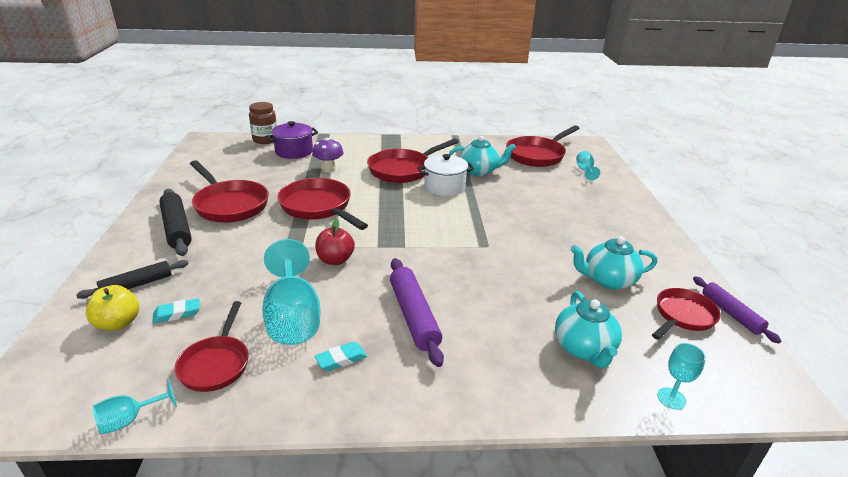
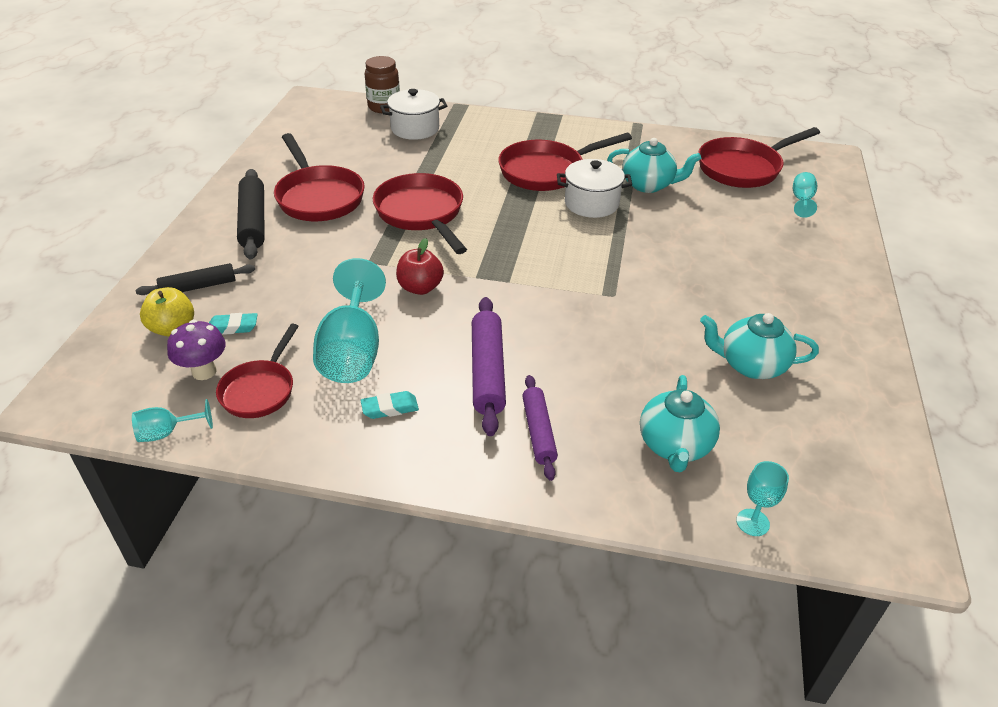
camera: 15 degrees right, 10 degrees up
purple pot [266,121,318,159] -> white pot [380,89,447,140]
purple mushroom [312,138,344,173] -> purple mushroom moved to [167,320,226,380]
red pan [652,288,721,340] -> none
purple rolling pin [693,276,781,344] -> purple rolling pin moved to [522,375,558,481]

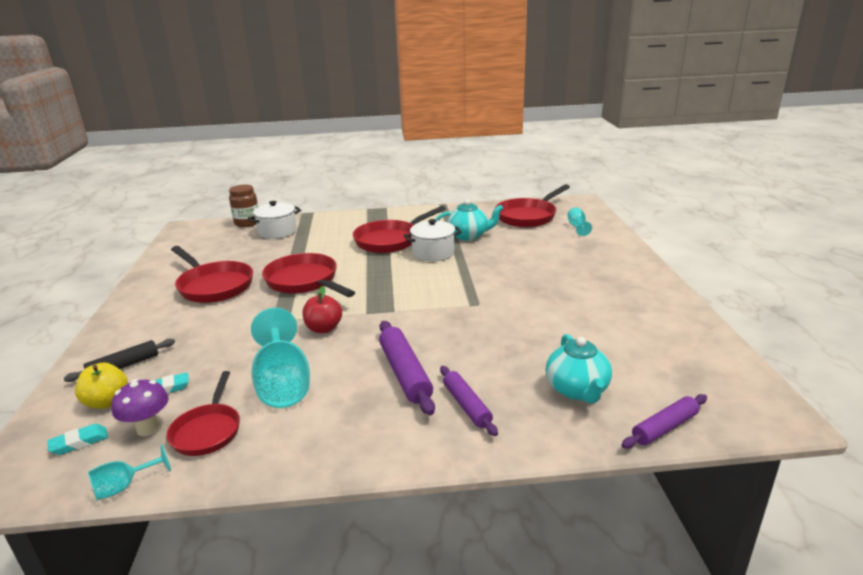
camera: 15 degrees left, 15 degrees down
black rolling pin [237,169,265,259] -> none
turquoise eraser [360,391,419,419] -> turquoise eraser moved to [47,424,108,455]
turquoise teapot [700,313,819,379] -> none
turquoise goblet [736,461,789,536] -> purple rolling pin [621,394,707,448]

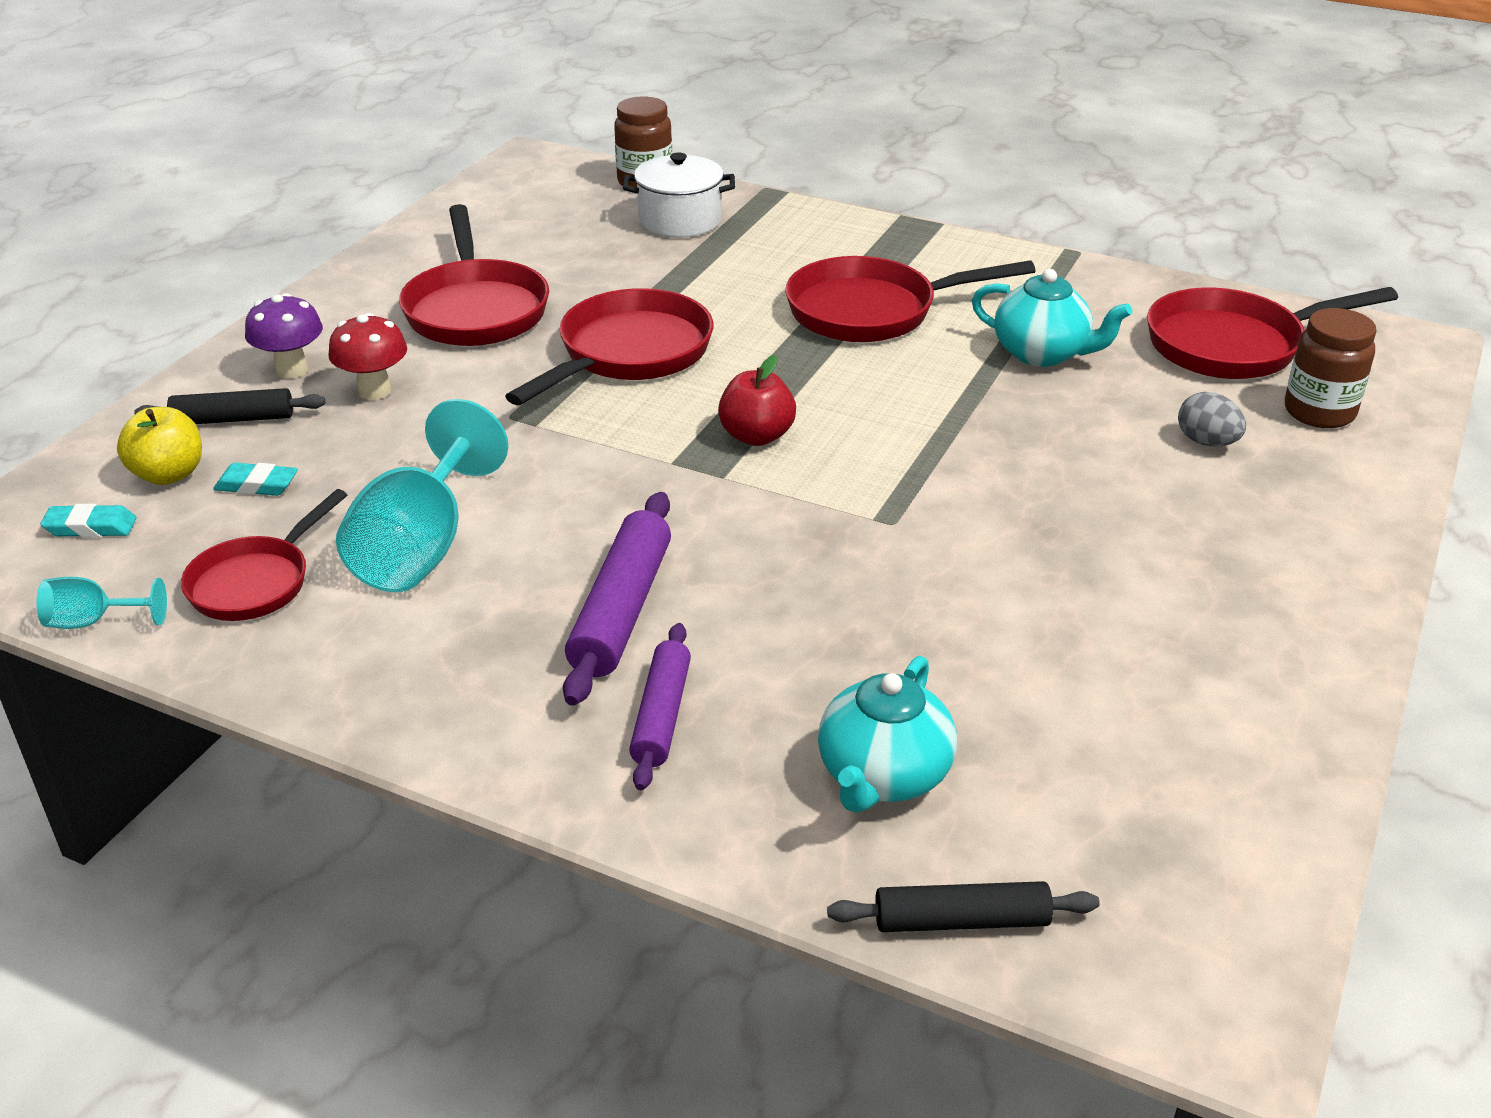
camera: 30 degrees right, 10 degrees up
purple mushroom [112,379,169,436] -> purple mushroom moved to [245,293,323,379]
red pan [262,253,355,297] -> red pan turned 45 degrees clockwise [505,288,713,405]
red apple [302,286,342,333] -> red apple moved to [718,355,796,446]
white pot [404,219,462,261] -> none
turquoise goblet [567,208,592,236] -> brown jar [1285,308,1376,428]
purple rolling pin [621,394,707,448] -> black rolling pin [827,881,1100,932]
none -> red mushroom [328,313,407,400]
none -> grey egg [1178,392,1246,446]

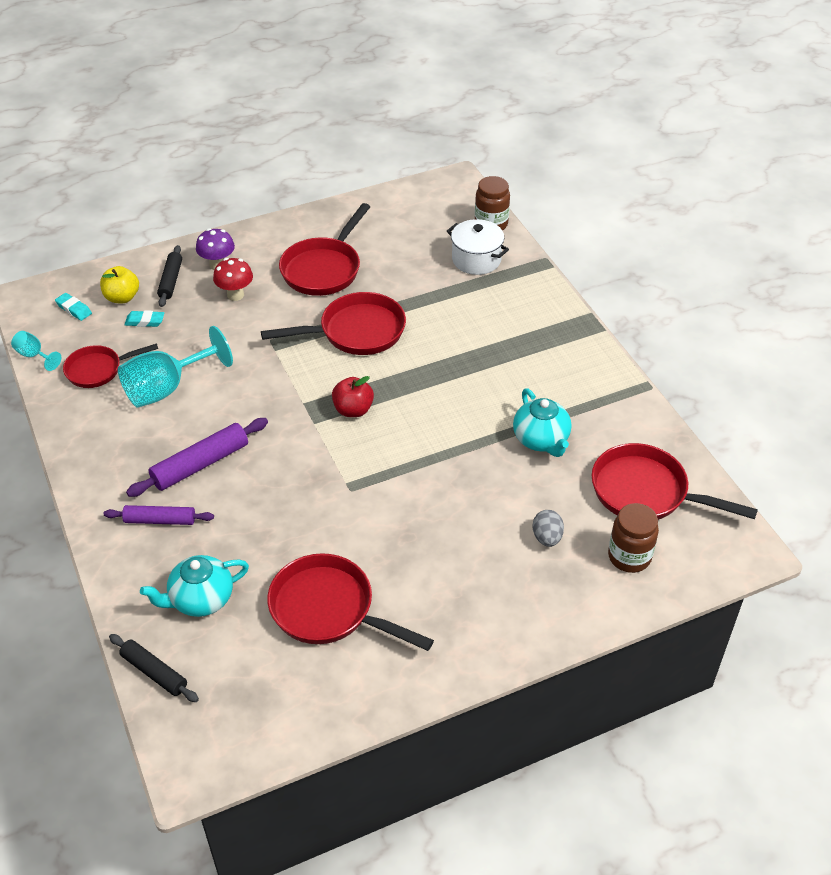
camera: 40 degrees right, 10 degrees up
black rolling pin [134,388,325,424] -> black rolling pin turned 60 degrees clockwise [157,245,182,307]
turquoise eraser [213,463,298,496] -> turquoise eraser turned 45 degrees counterclockwise [125,310,164,327]
purple rolling pin [629,623,691,790] -> purple rolling pin turned 45 degrees clockwise [104,505,214,525]
red pan [785,256,1035,342] -> red pan moved to [267,553,434,651]

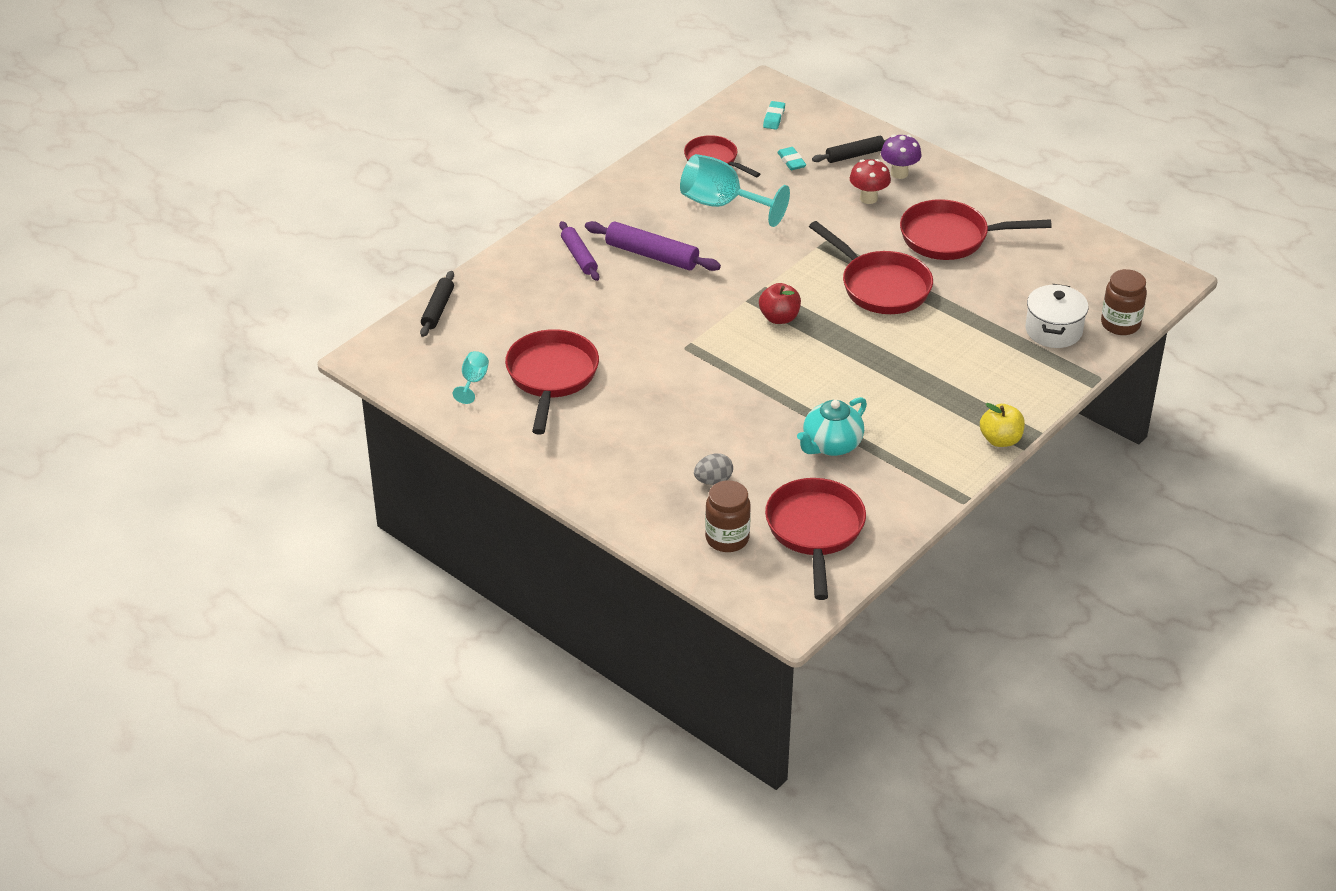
camera: 65 degrees right, 5 degrees down
turquoise goblet [11,331,61,371] -> turquoise goblet moved to [453,351,489,404]
yellow apple [100,266,139,303] -> yellow apple moved to [980,403,1025,447]
turquoise teapot [140,555,249,617] -> none

